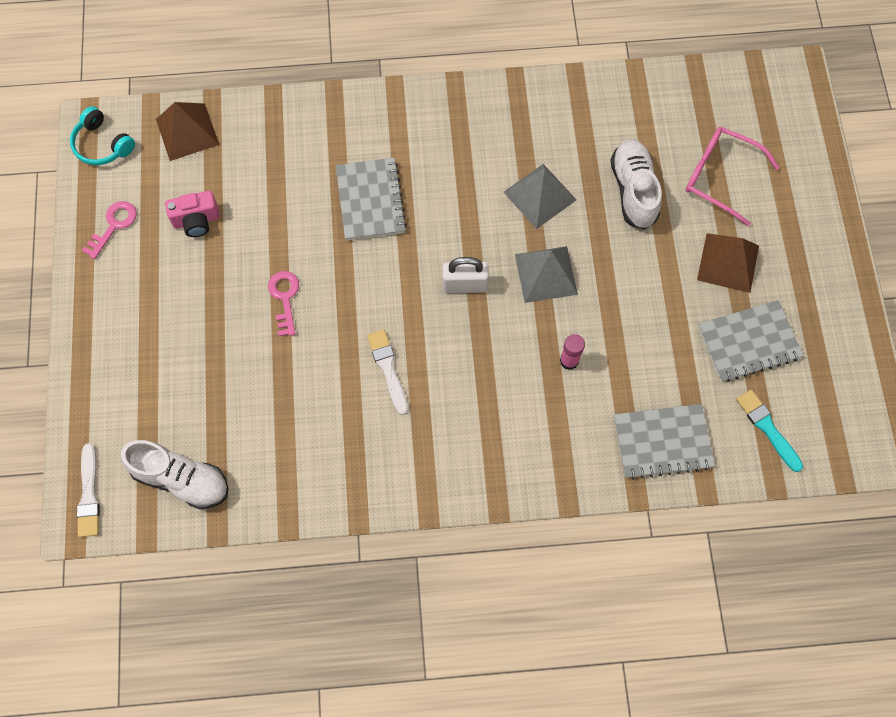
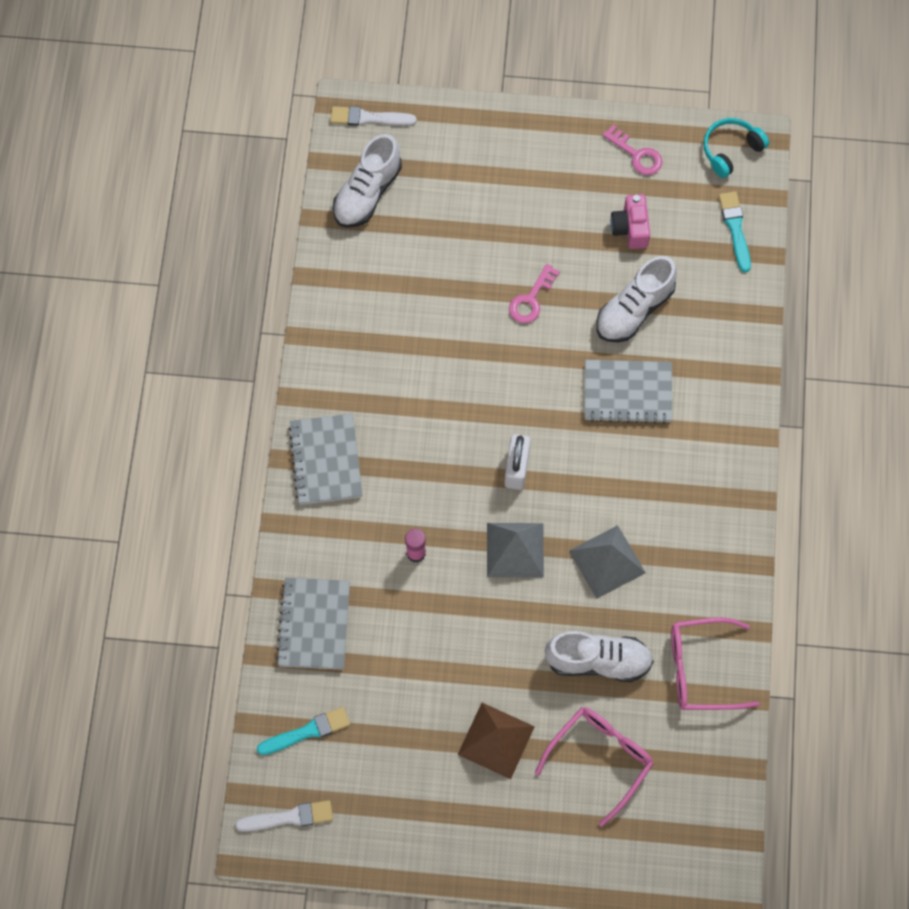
camera: 100 degrees right, 0 degrees up
brown pyramid [156,102,219,161] -> turquoise brush [719,191,751,272]
pink key [268,271,299,336] -> pink key turned 120 degrees clockwise [509,264,560,323]
white brush [367,329,408,415] -> white brush moved to [235,800,333,832]
grey notebook [698,300,803,382] -> grey notebook moved to [288,413,363,505]
none -> white shoe [596,256,677,342]
none -> pink glasses [671,617,759,710]

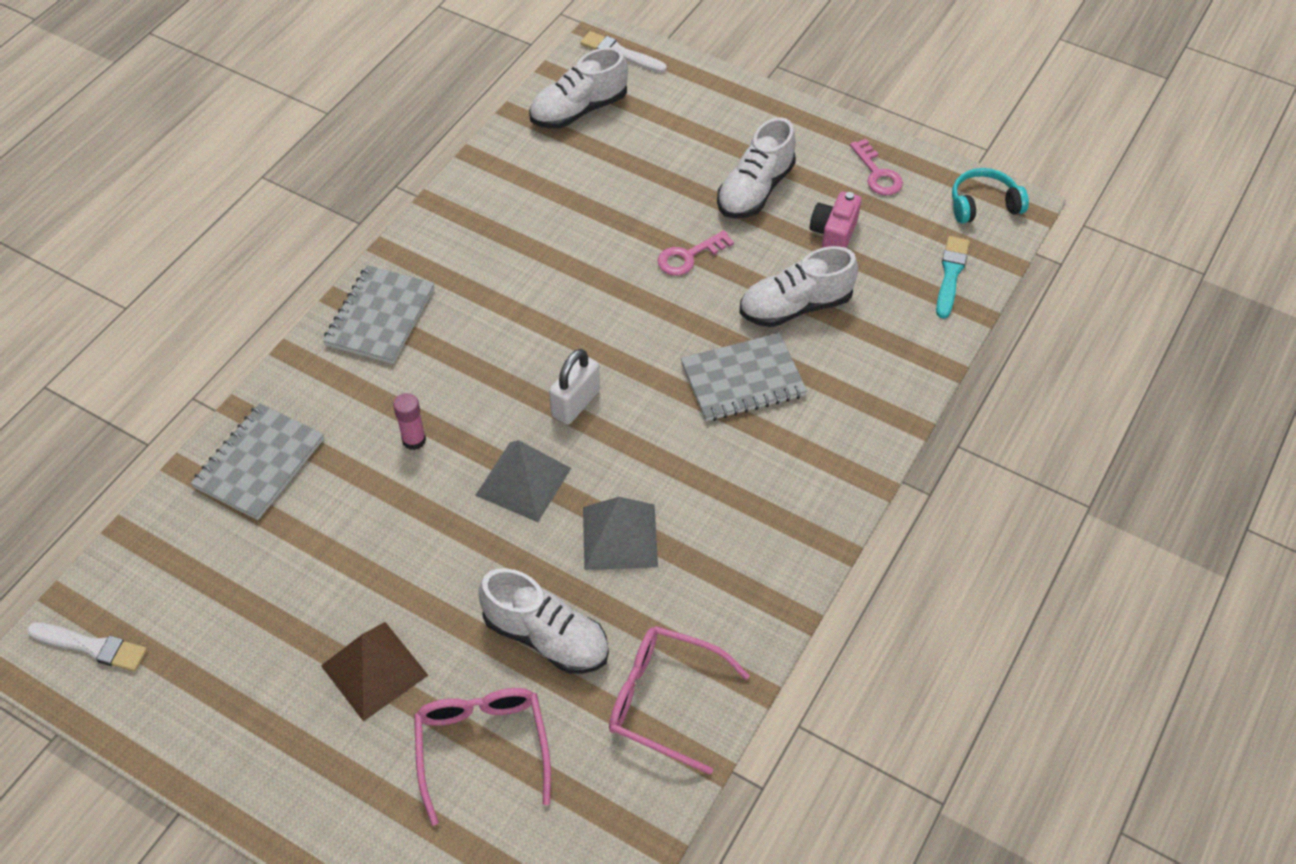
camera: 25 degrees right, 15 degrees down
turquoise brush [257,707,350,755] -> none
pink glasses [535,707,653,827] -> pink glasses turned 75 degrees counterclockwise [414,688,551,826]
grey notebook [585,360,672,424] -> grey notebook turned 45 degrees counterclockwise [681,333,807,421]
none -> white shoe [717,117,796,218]

